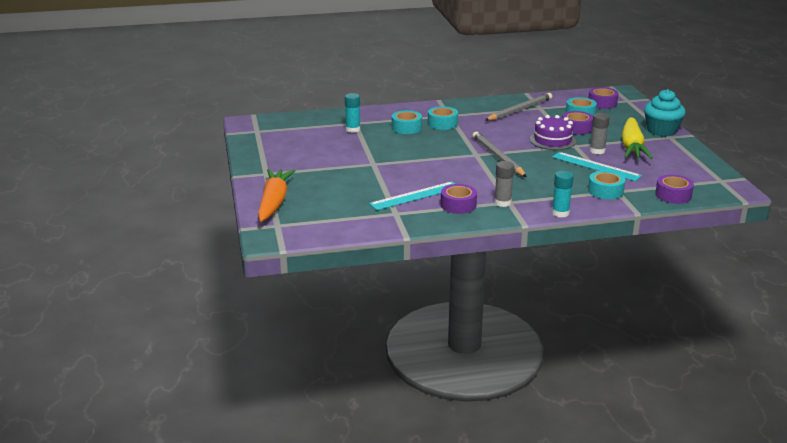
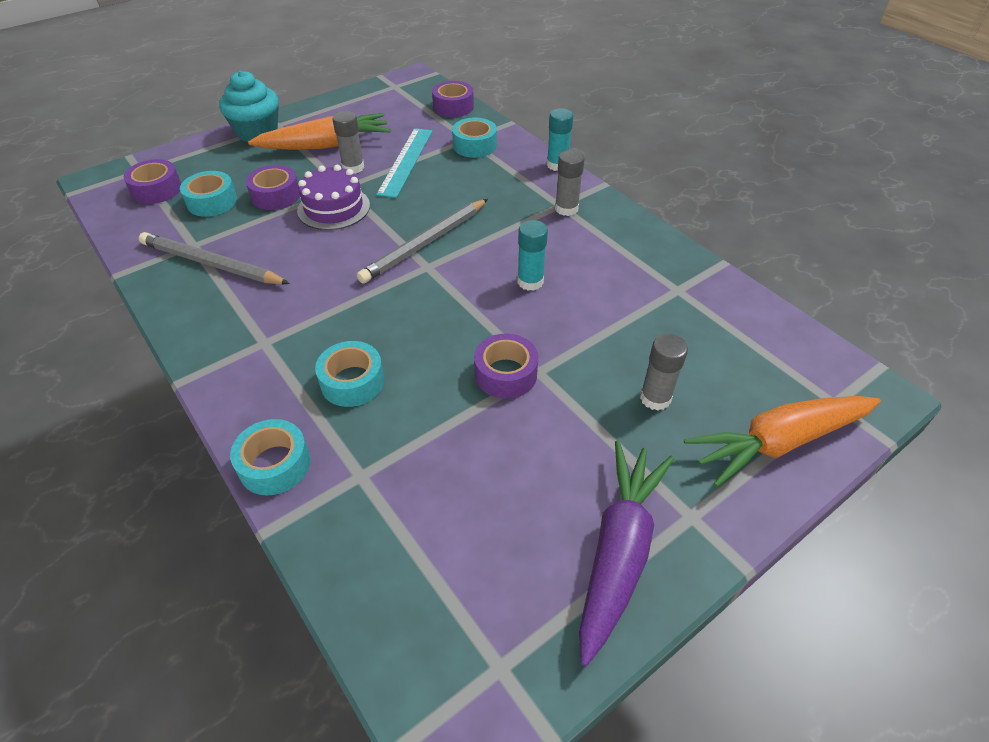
camera: 115 degrees left, 20 degrees up
turquoise glue stick [345,93,360,133] -> turquoise glue stick moved to [517,220,548,291]
turquoise ruler [369,182,455,210] -> none
turquoise tape [428,106,458,130] -> turquoise tape moved to [230,419,311,495]
purple tape [441,184,477,214] -> purple tape moved to [474,333,539,399]
yellow carrot [622,117,653,159] -> orange carrot [248,113,391,150]
none -> purple carrot [579,440,674,666]
none -> grey glue stick [640,334,688,411]

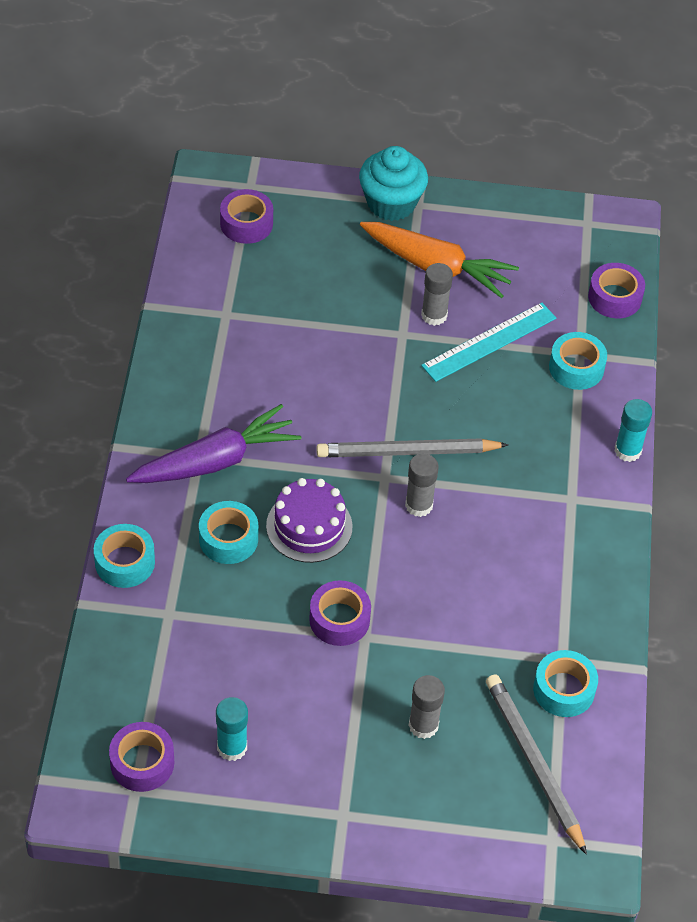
camera: 40 degrees right, 5 degrees up
grey pencil [139,232,290,284] -> grey pencil moved to [486,674,587,855]
turquoise tape [180,171,237,217] -> turquoise tape moved to [533,650,598,717]
purple tape [246,165,300,210] -> purple tape moved to [109,722,174,792]
purple cake [297,165,370,230] -> purple cake moved to [266,478,353,563]
turquoise glue stick [517,220,548,291] -> turquoise glue stick moved to [216,697,248,761]
grey glue stick [555,150,584,216] -> grey glue stick moved to [405,454,439,517]
purple carrot [579,440,674,666] -> purple carrot moved to [126,404,302,483]
orange carrot [684,396,881,487] -> none

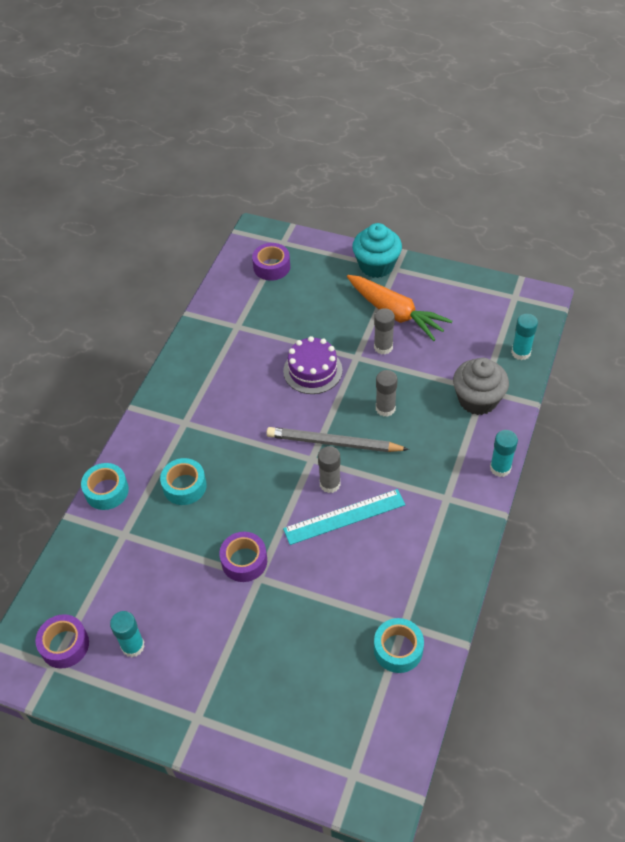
camera: 20 degrees right, 0 degrees up
purple carrot [126,404,302,483] -> none
purple cake [266,478,353,563] -> purple cake moved to [283,336,342,394]
grey glue stick [409,675,445,739] -> grey glue stick moved to [376,370,398,417]
turquoise ruler [421,303,557,382] -> turquoise ruler moved to [283,489,406,545]
grey pencil [486,674,587,855] -> none
turquoise tape [549,332,607,390] -> grey cupcake [453,358,509,415]
purple tape [588,263,645,318] -> turquoise glue stick [511,314,538,360]

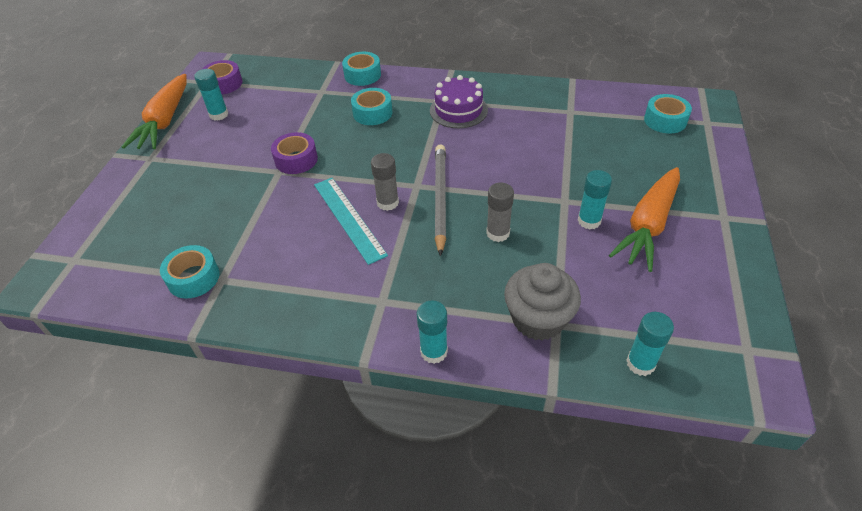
camera: 80 degrees right, 5 degrees down
purple tape [252,243,290,281] -> turquoise tape [644,94,692,134]
purple cake [283,336,342,394] -> purple cake moved to [430,75,488,128]
turquoise cupcake [352,223,402,278] -> none
grey glue stick [374,308,395,354] -> turquoise glue stick [577,170,612,229]
none -> orange carrot [122,74,186,149]

